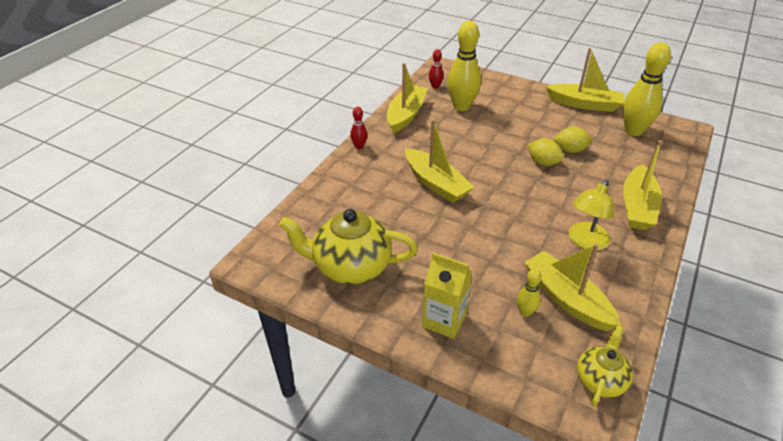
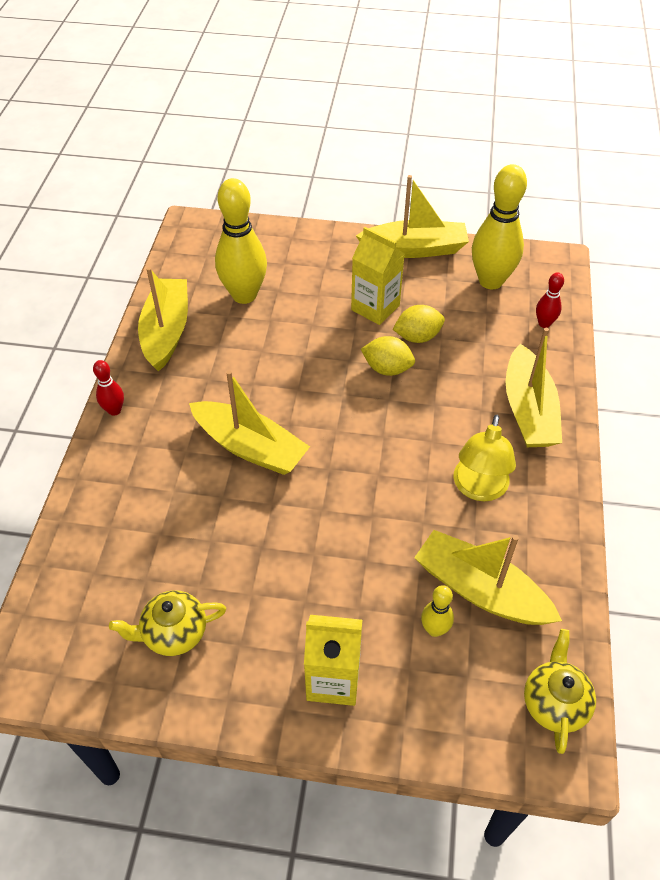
camera: 20 degrees left, 10 degrees up
yellow teapot [279,209,418,284] -> yellow teapot [109,590,226,656], size x0.56
red bowling pin [429,49,444,89] -> red bowling pin moved to [536,272,564,328]
none -> yellow carton [351,227,405,325]

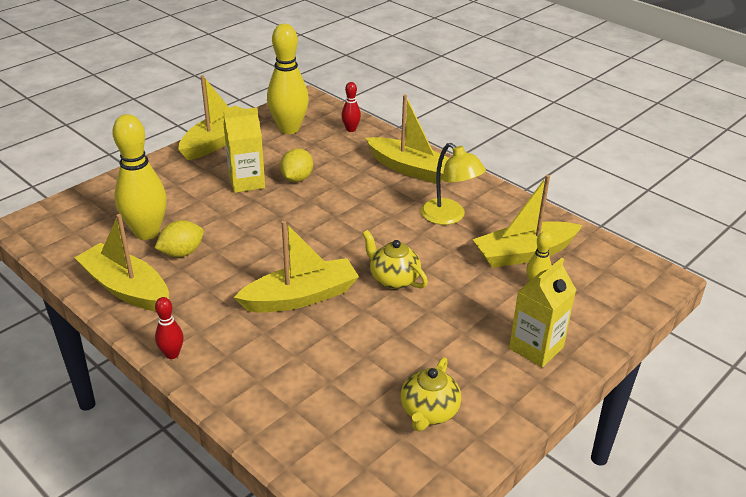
camera: 55 degrees left, 15 degrees down
yellow lemon [361,336,415,376] -> yellow lemon moved to [155,220,204,257]
yellow teapot [524,629,596,754] -> yellow teapot moved to [362,230,428,289]

